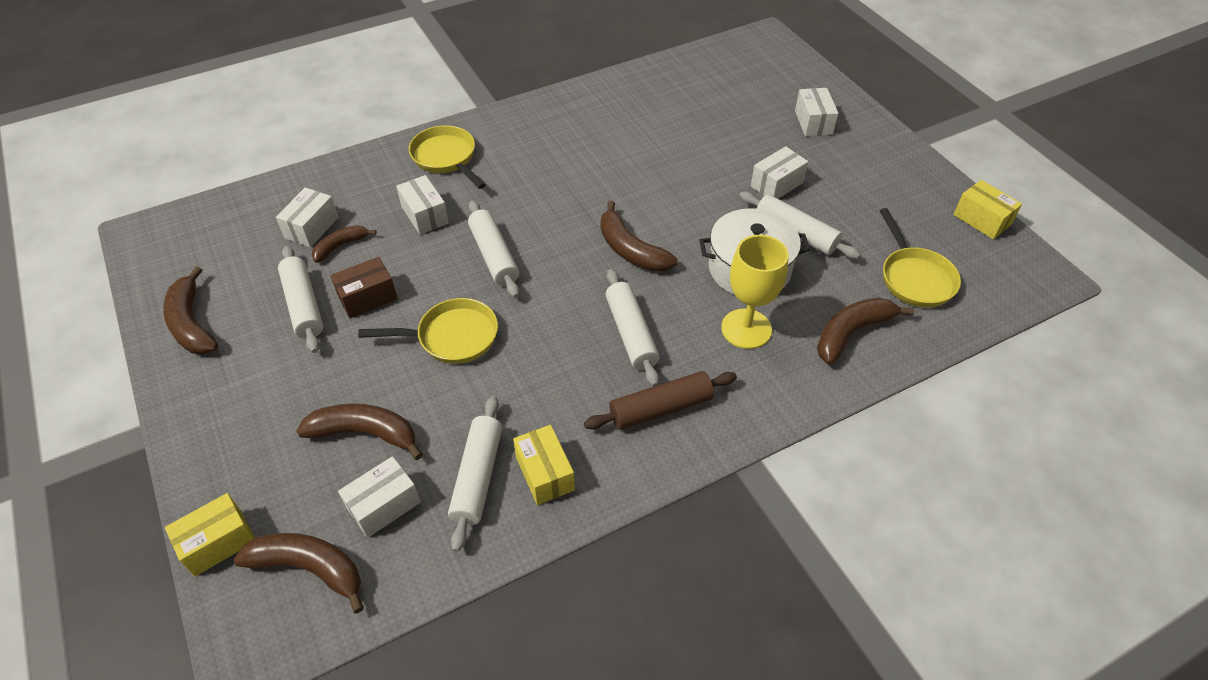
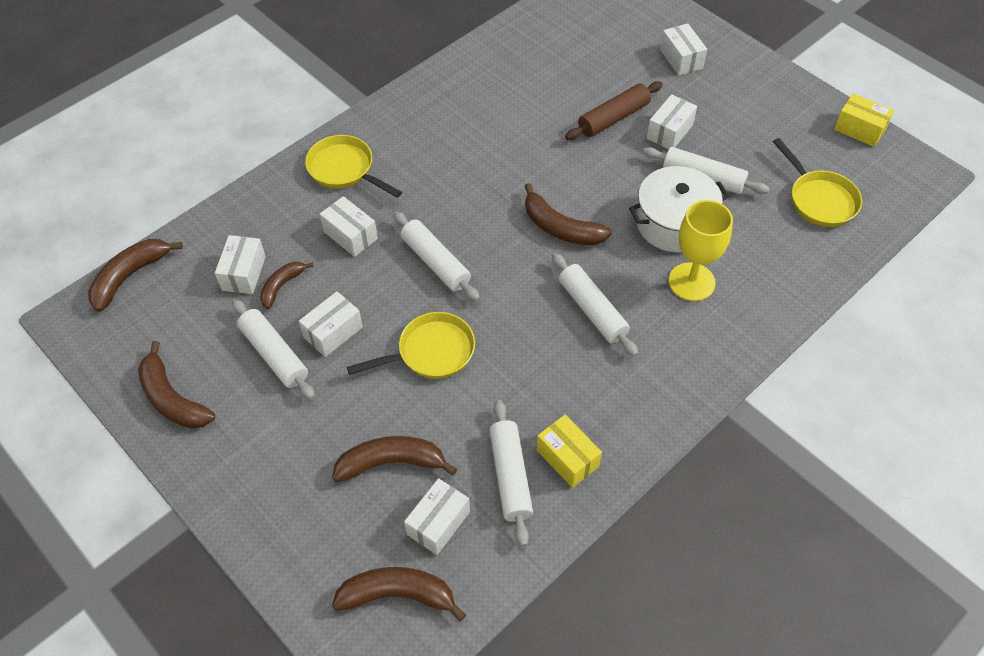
camera: 15 degrees left, 5 degrees up
yellow box [165,493,255,576] -> none
brown box [330,257,398,318] -> white box [299,291,363,357]
brown rolling pin [584,371,737,430] -> brown rolling pin moved to [565,81,663,140]
brown banana [817,298,914,365] -> brown banana moved to [88,239,183,312]

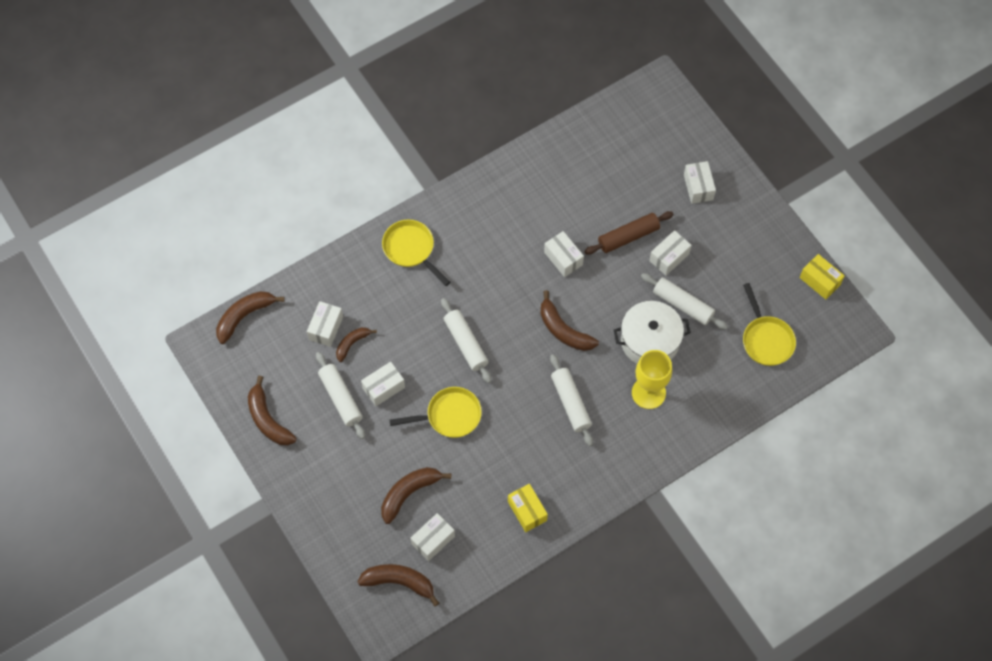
camera: 10 degrees right, 10 degrees up
white box [320,196,378,257] -> white box moved to [544,231,584,277]
brown banana [332,436,457,482] -> brown banana turned 45 degrees counterclockwise [381,467,451,524]
white rolling pin [489,400,533,547] -> none

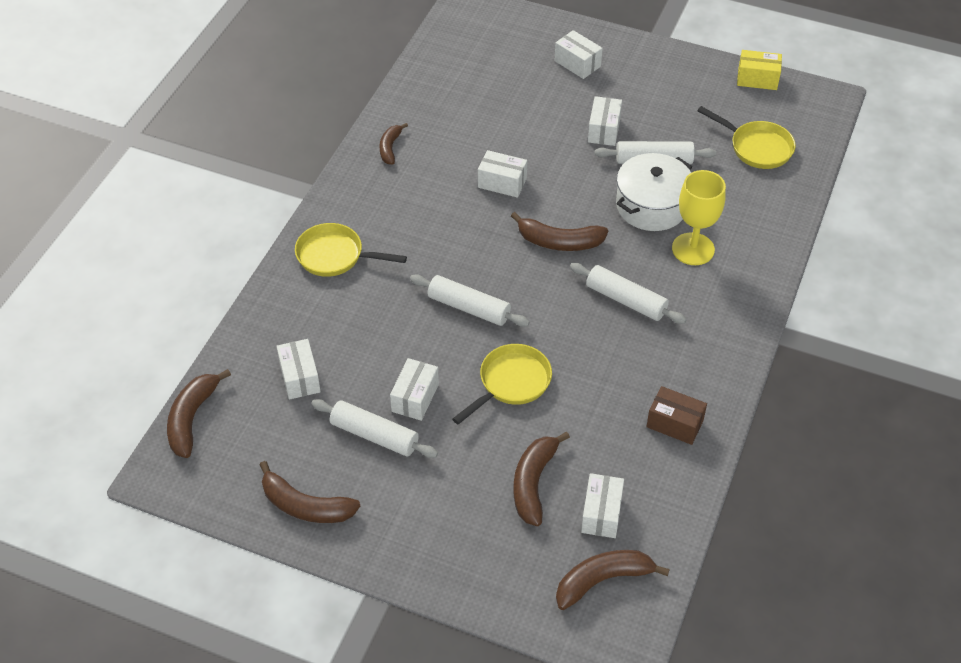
camera: 35 degrees left, 15 degrees down
brown banana [336,327,377,362] -> brown banana moved to [379,123,408,165]
yellow box [508,484,548,532] -> brown box [646,386,707,445]
brown rolling pin [585,211,674,255] -> none

